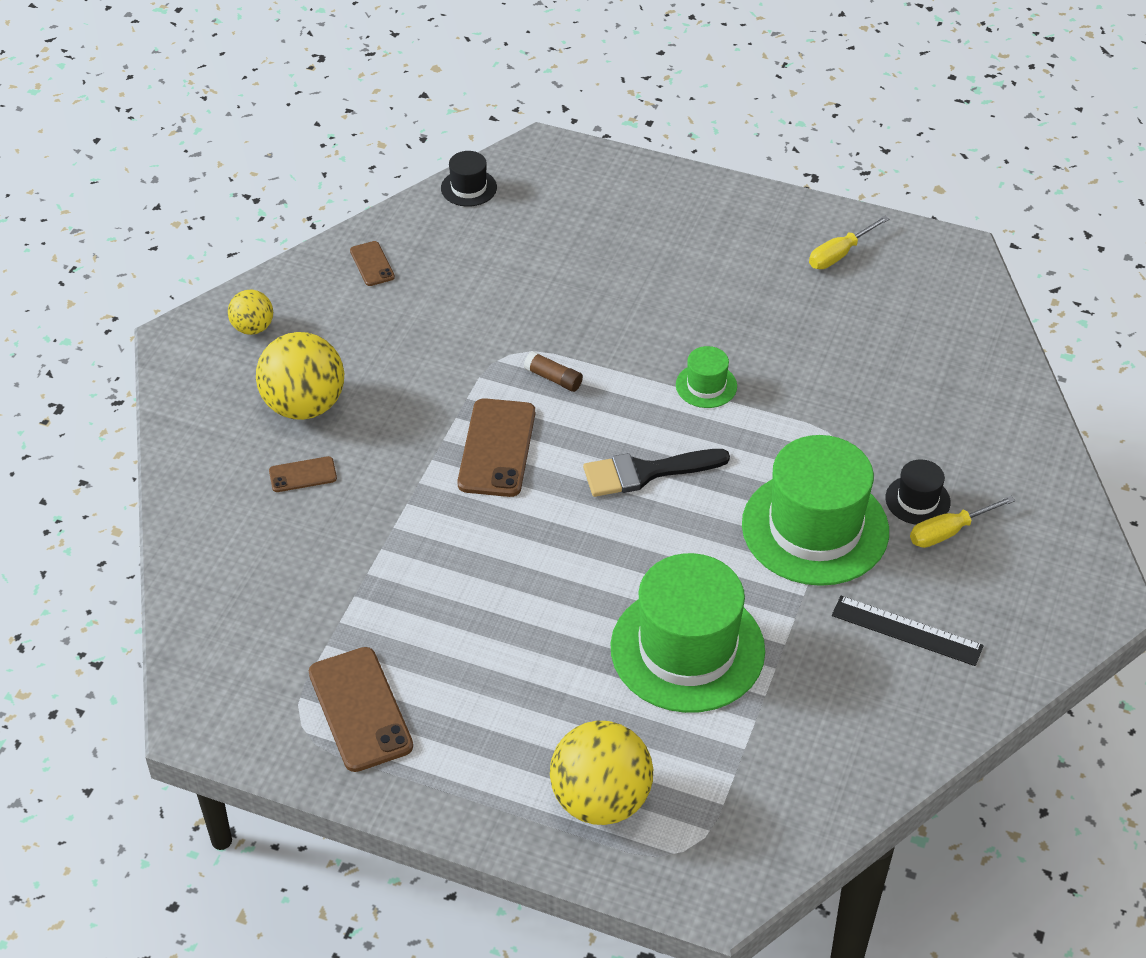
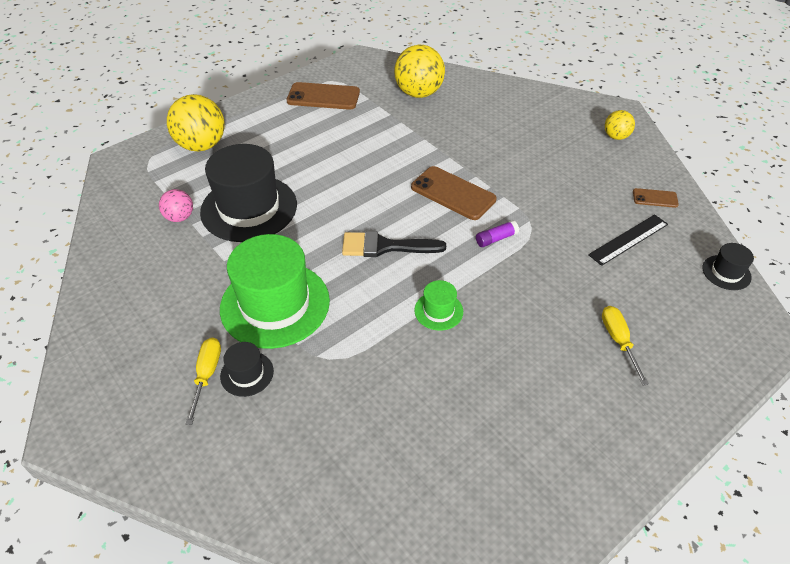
camera: 120 degrees right, 0 degrees up
yellow ball [256,332,344,420] -> yellow ball moved to [394,45,445,98]
brown phone [269,456,337,492] -> none
brown glue stick [524,351,583,392] -> purple glue stick [476,220,519,247]
black brush [583,449,730,497] -> black brush turned 105 degrees counterclockwise [342,231,446,257]
green hat [611,553,765,713] -> black hat [200,144,297,242]
yellow screwdriver [809,216,889,269] -> yellow screwdriver moved to [602,306,649,385]
black ruler [832,596,984,666] -> black ruler moved to [588,214,668,266]
none -> pink ball [159,189,193,222]

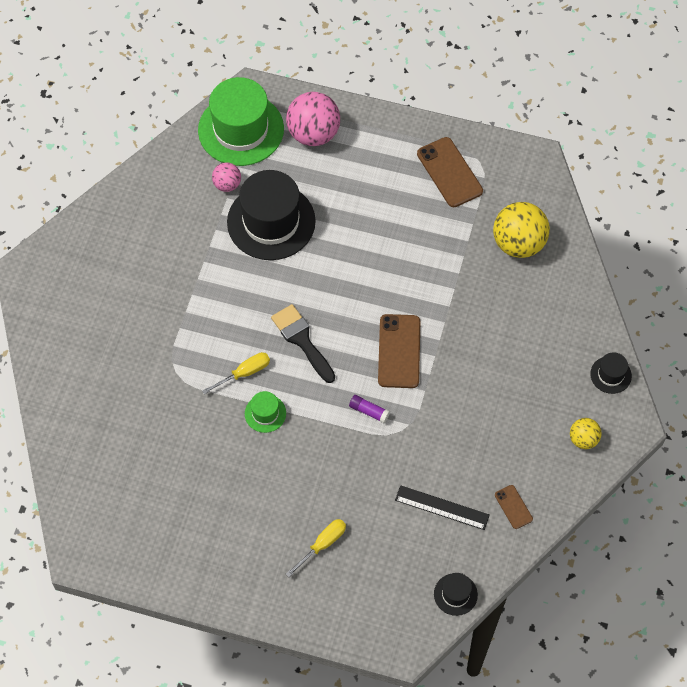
camera: 55 degrees right, 15 degrees up
yellow ball [167,94,225,151] -> pink ball [286,92,340,146]
yellow screwdriver [186,338,221,425] -> yellow screwdriver moved to [202,352,270,394]
green hat [220,234,330,349] -> green hat moved to [198,77,284,166]
black hat [220,342,274,397] -> black hat moved to [590,353,632,394]

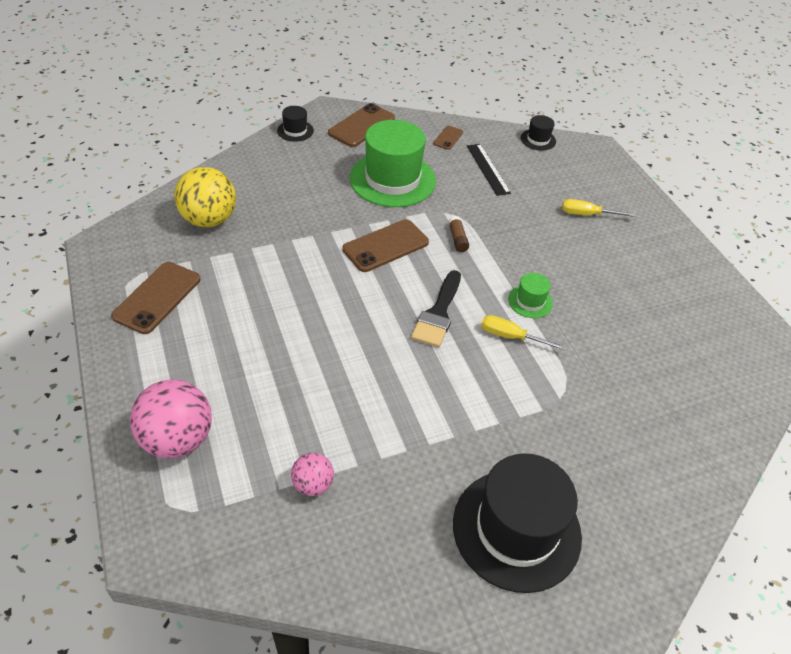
camera: 130 degrees left, 15 degrees down
green hat [198,77,284,166] -> green hat moved to [350,120,436,207]
black hat [227,170,316,260] -> black hat moved to [453,453,582,593]
purple glue stick [349,395,390,423] -> brown glue stick [448,216,469,252]
yellow ball [570,418,602,449] -> brown phone [328,103,395,147]

